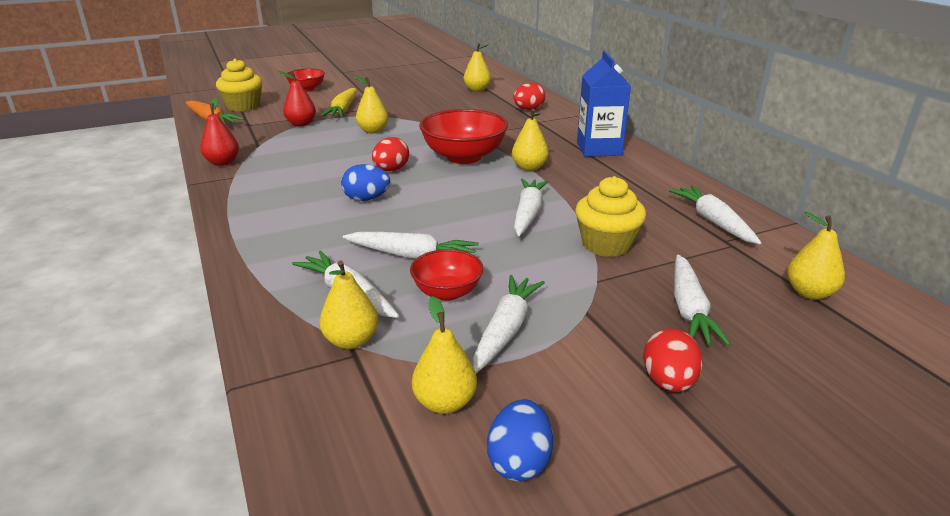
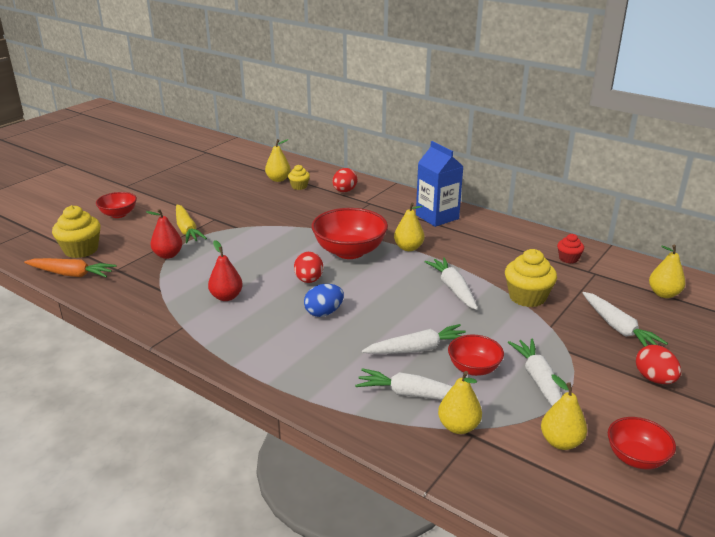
camera: 30 degrees left, 0 degrees up
red pear [200,98,239,166] -> red pear moved to [208,240,243,301]
yellow pear [354,76,388,133] -> none
blue egg [487,399,553,482] -> red bowl [608,417,676,469]
white carrot [668,185,761,245] -> red cupcake [557,234,584,264]
none -> yellow cupcake [288,165,310,190]

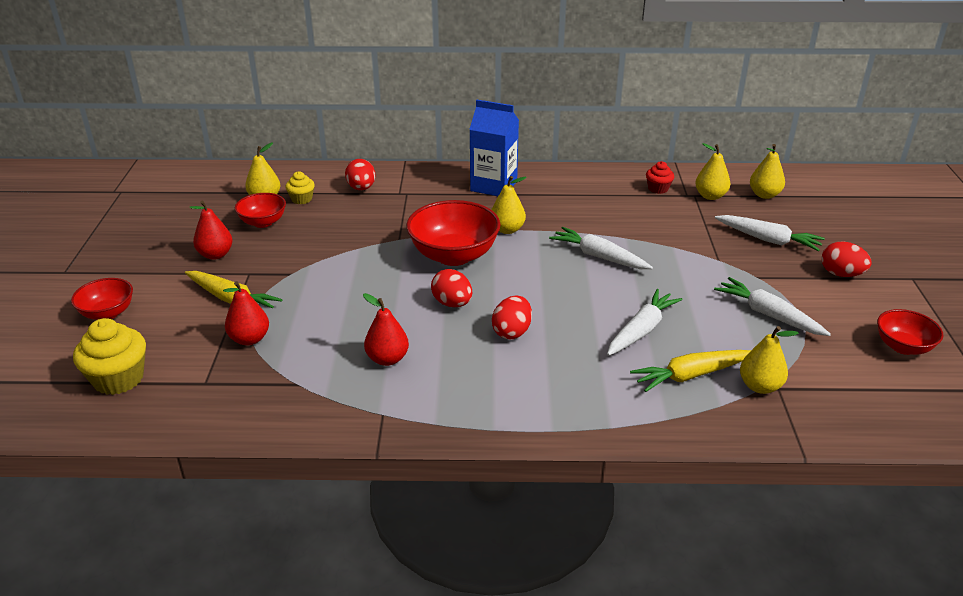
camera: 35 degrees left, 5 degrees up
orange carrot [24,258,116,277] -> none
blue egg [304,284,344,317] -> red egg [492,295,532,339]
white carrot [355,368,478,400] -> yellow carrot [630,350,751,392]
red bowl [448,335,504,376] -> red bowl moved to [235,193,286,228]
yellow cupcake [505,249,557,307] -> none
yellow pear [541,375,587,450] -> yellow pear moved to [695,143,730,200]
none -> red pear [190,201,233,260]

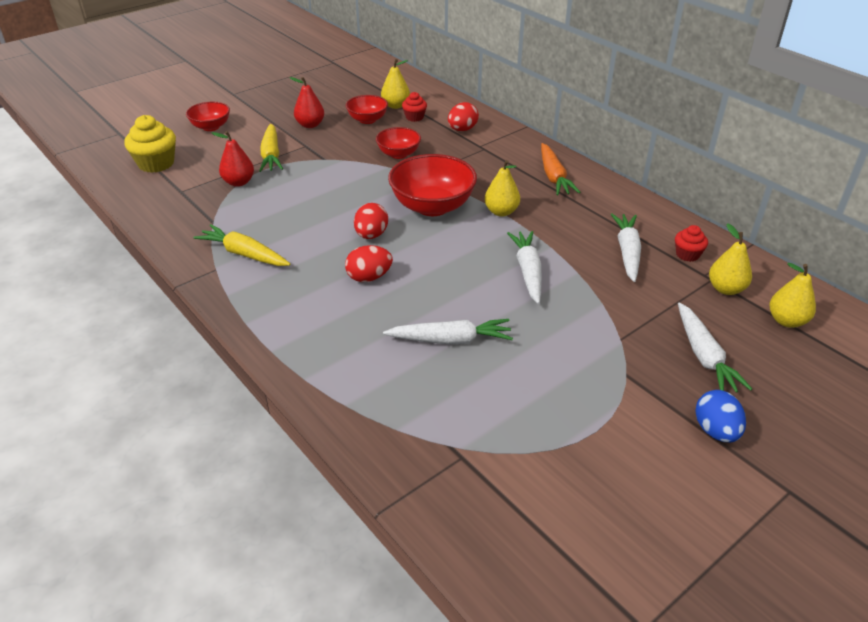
camera: 50 degrees right, 5 degrees up
yellow cupcake [286,171,315,204] -> red cupcake [402,92,427,122]
red pear [363,293,409,366] -> none
blue carton [469,100,519,196] -> orange carrot [541,143,581,195]
yellow carrot [630,350,751,392] -> yellow carrot moved to [193,224,290,266]
white carrot [714,277,831,336] -> white carrot moved to [611,213,641,282]
yellow pear [740,326,799,394] -> none
red egg [821,242,872,277] -> blue egg [695,390,746,442]
red bowl [877,309,943,355] -> red bowl moved to [376,127,421,159]

